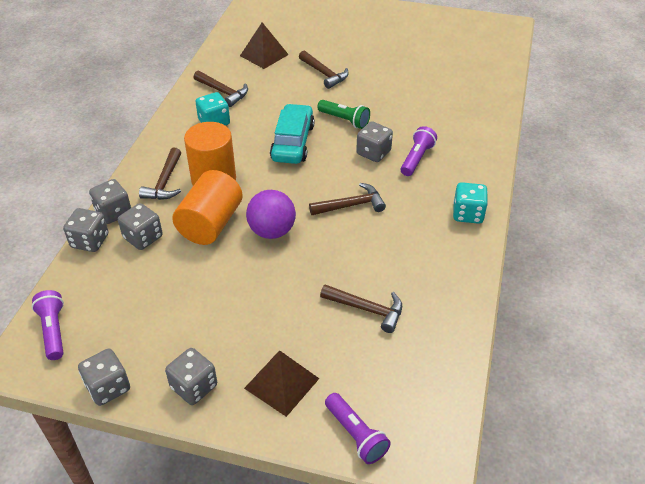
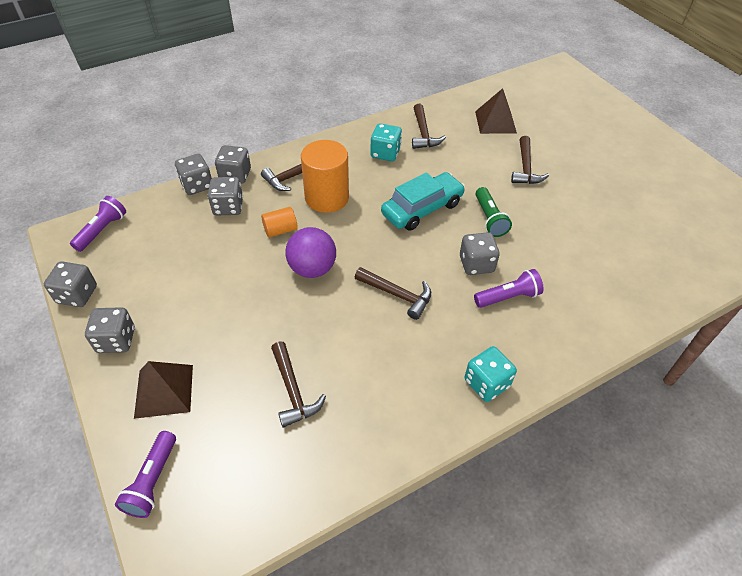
camera: 45 degrees right, 5 degrees up
orange cylinder [172,170,243,245] -> orange cylinder [261,207,298,238], size x0.51

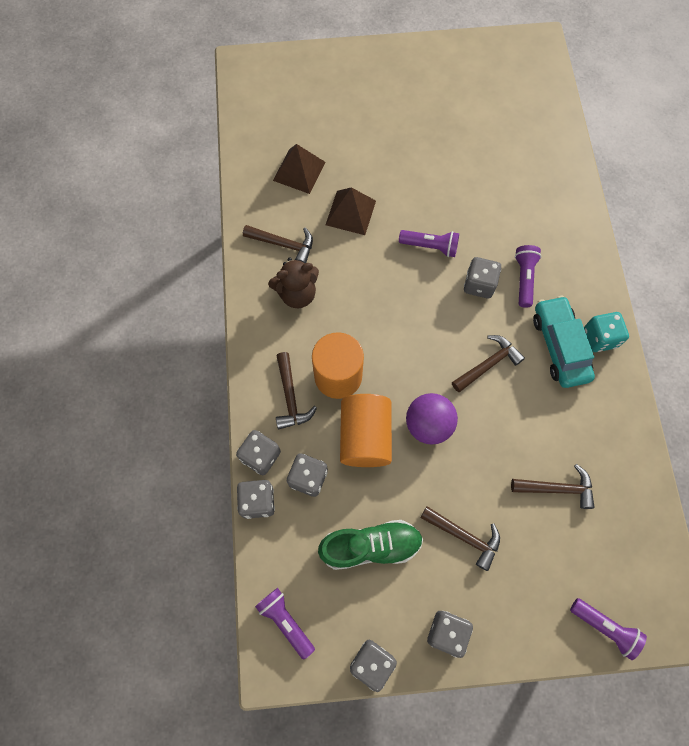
camera: 65 degrees left, 20 degrees up
brown pyramid [134,361,193,419] -> brown pyramid moved to [325,187,376,235]
orange cylinder [261,207,298,238] -> orange cylinder [340,394,392,467], size x1.95
turquoise dice [370,123,402,161] -> brown teddy bear [268,258,319,308]
turquoise car [381,172,465,231] -> turquoise car moved to [533,296,595,388]
green flashlight [475,187,512,237] -> purple flashlight [399,230,459,257]
brown hammer [511,136,549,184] -> brown hammer moved to [421,506,500,571]
none -> green shoe [318,520,423,570]

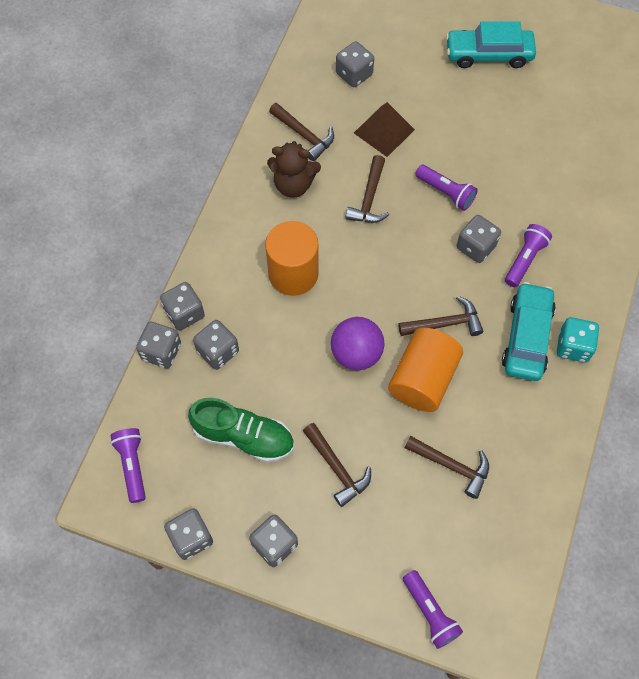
camera: 25 degrees right, 5 degrees down
brown pyramid [273,144,326,194] -> grey dice [336,41,374,87]
brown hammer [276,352,317,429] -> brown hammer moved to [345,155,389,223]
orange cylinder [340,394,392,467] -> orange cylinder moved to [388,328,463,412]
none -> turquoise car [446,21,536,68]

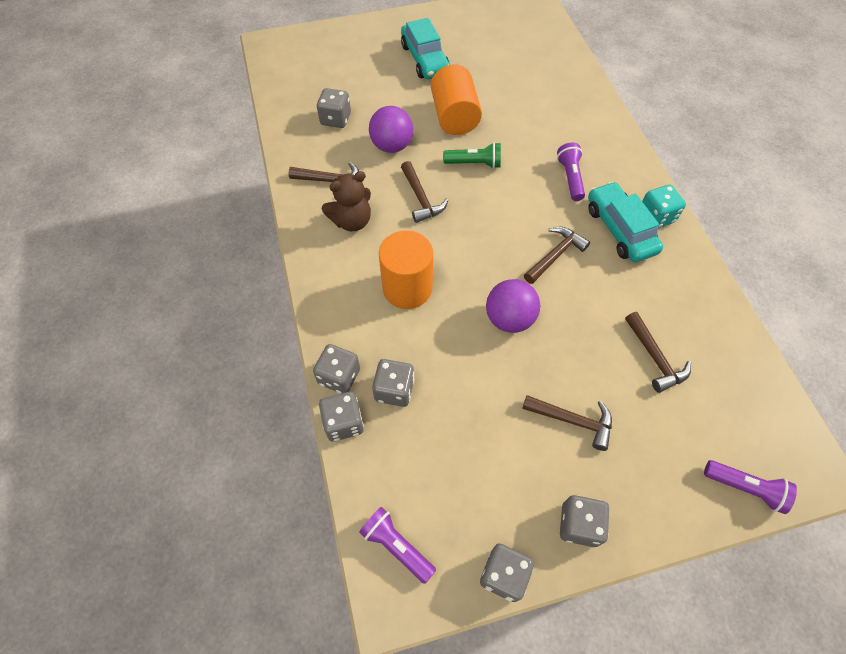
camera: 35 degrees left, 5 degrees down
green shoe [188,398,294,463] -> none
brown pyramid [354,102,415,157] -> purple ball [369,106,413,153]
orange cylinder [388,328,463,412] -> orange cylinder moved to [431,64,482,135]
brown hammer [405,436,489,499] -> brown hammer turned 75 degrees clockwise [625,312,691,393]
purple flashlight [415,165,477,211] -> green flashlight [443,142,501,169]
turquoise car [446,21,536,68] -> turquoise car turned 75 degrees counterclockwise [401,18,450,79]
grey dice [457,215,501,263] -> none

